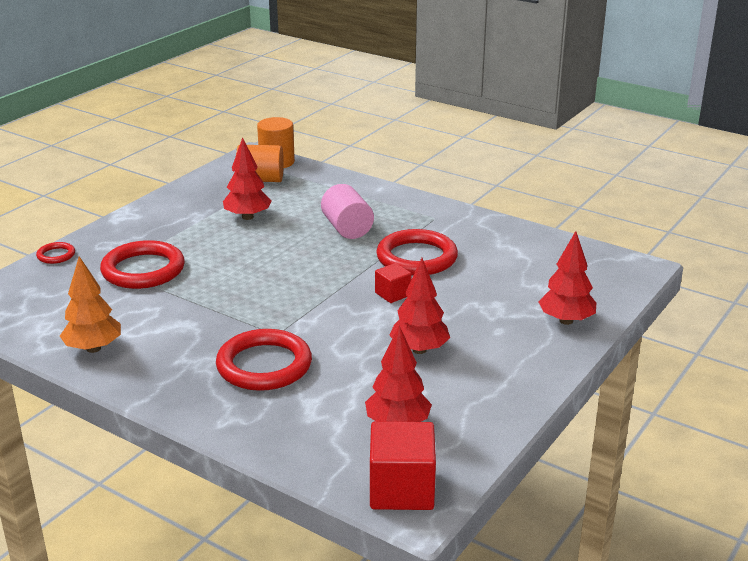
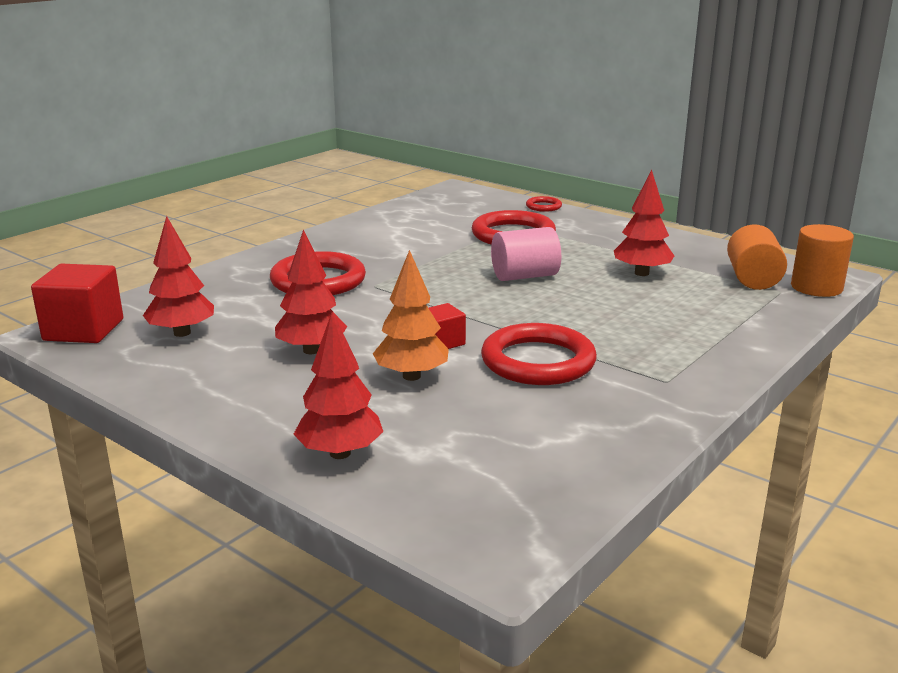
camera: 95 degrees right, 5 degrees down
orange tree [60,256,121,353] -> orange tree moved to [373,250,449,381]
pink cylinder [321,184,374,239] -> pink cylinder moved to [491,227,561,281]

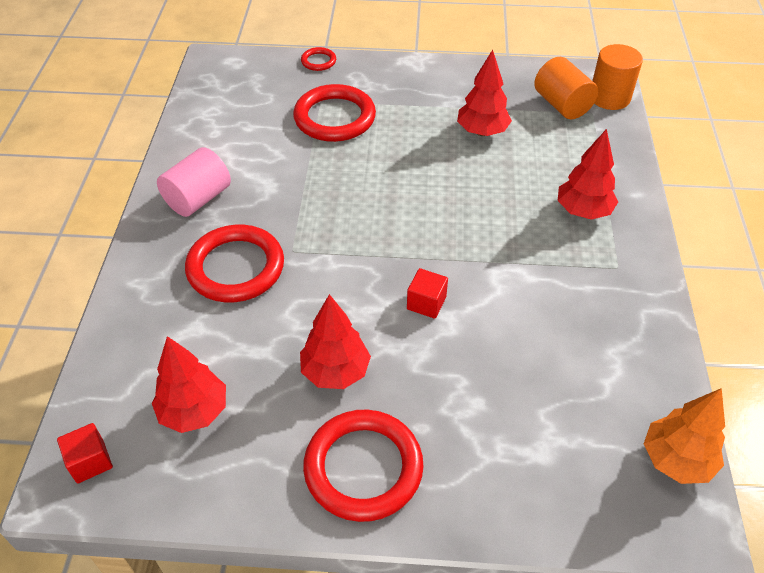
camera: 35 degrees left, 25 degrees up
red cube [31,264,123,343] -> red cube [57,423,113,484], size x0.55
red tree [293,312,383,459] -> red tree moved to [558,129,618,220]
orange tree [373,250,449,381] -> orange tree moved to [644,388,725,484]
red ring [481,323,597,385] -> red ring moved to [303,409,424,522]
pink cylinder [491,227,561,281] -> pink cylinder moved to [157,147,231,217]

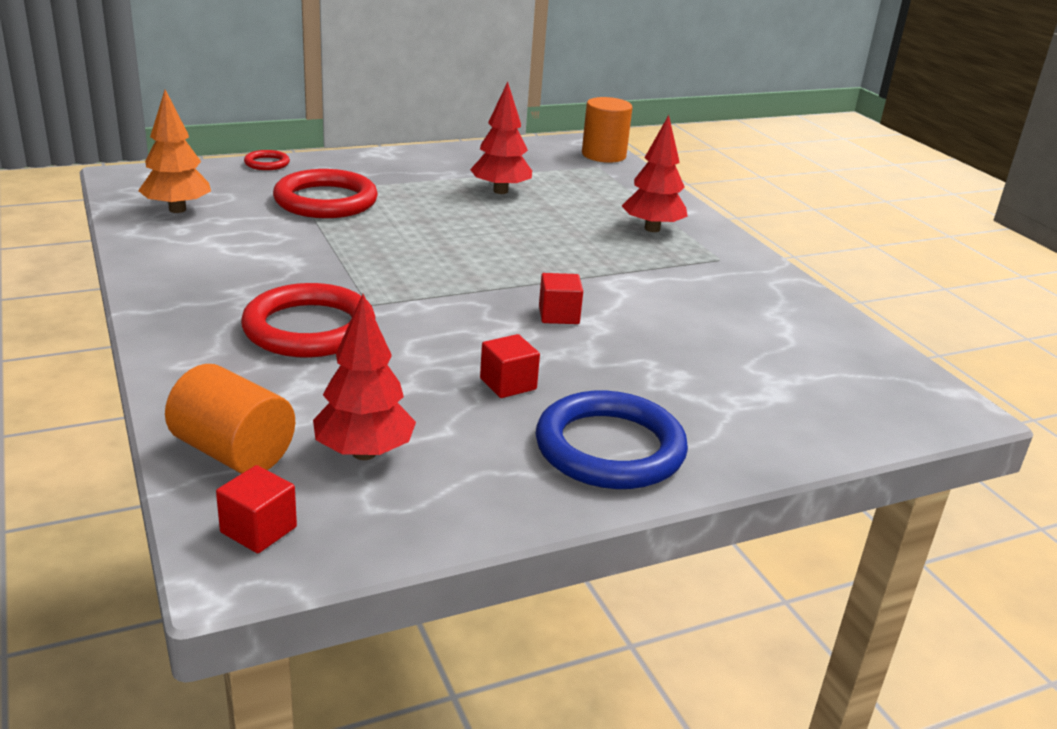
camera: 30 degrees left, 20 degrees down
pink cylinder [157,147,231,217] -> none
red tree [300,294,371,389] -> red cube [480,334,540,398]
red ring [303,409,424,522] -> blue ring [536,391,688,489]
orange cylinder [534,57,598,119] -> orange cylinder moved to [165,364,295,474]
orange tree [644,388,725,484] -> orange tree moved to [138,90,211,213]

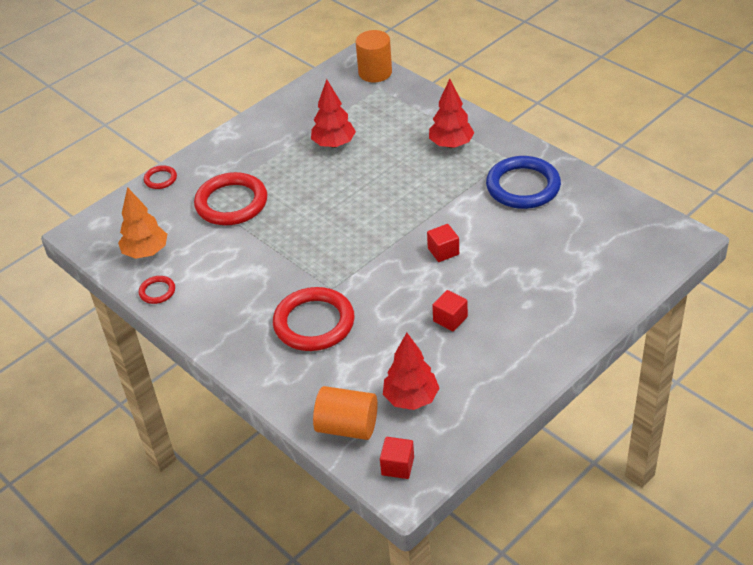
camera: 15 degrees left, 15 degrees up
blue ring [536,391,688,489] -> blue ring moved to [486,156,561,209]
none -> red ring [139,276,175,304]

